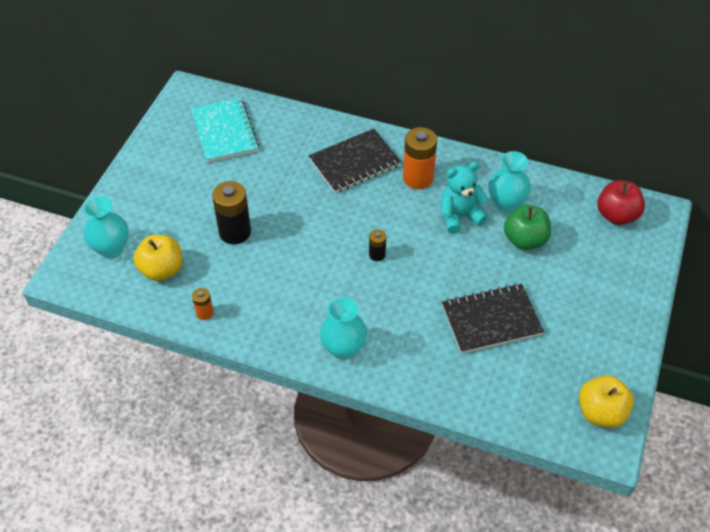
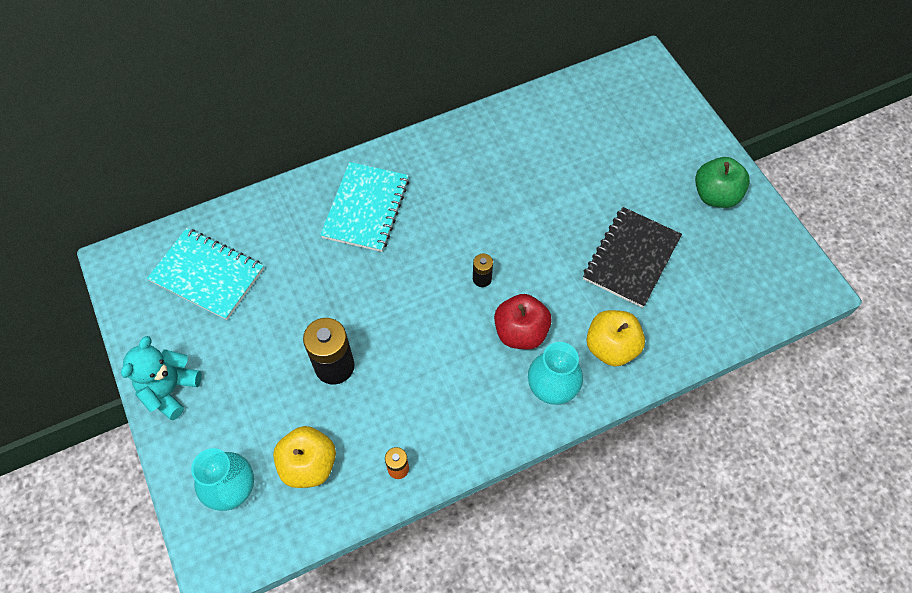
camera: 45 degrees left, 10 degrees up
black notebook [309,129,401,193] -> turquoise notebook [320,162,409,252]
orange battery [403,127,437,189] -> none
turquoise teddy bear [441,162,489,234] -> turquoise teddy bear moved to [121,336,202,420]
turquoise vase [488,151,531,213] -> none
green apple [504,205,551,250] -> green apple moved to [695,157,750,208]
yellow apple [579,375,634,428] -> yellow apple moved to [586,310,645,366]
red apple [597,180,645,225] -> red apple moved to [494,294,552,349]

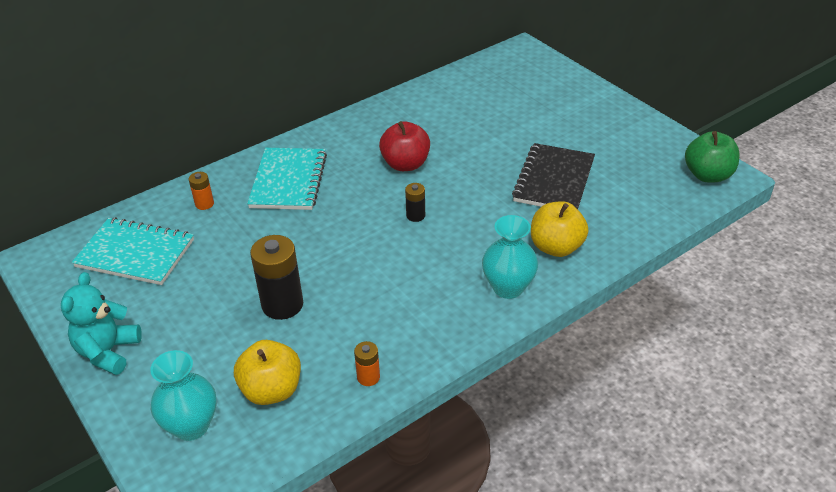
camera: 10 degrees left, 20 degrees down
red apple [494,294,552,349] -> red apple moved to [379,121,430,171]
green apple [695,157,750,208] -> green apple moved to [685,131,740,182]
none -> orange battery [189,172,214,210]

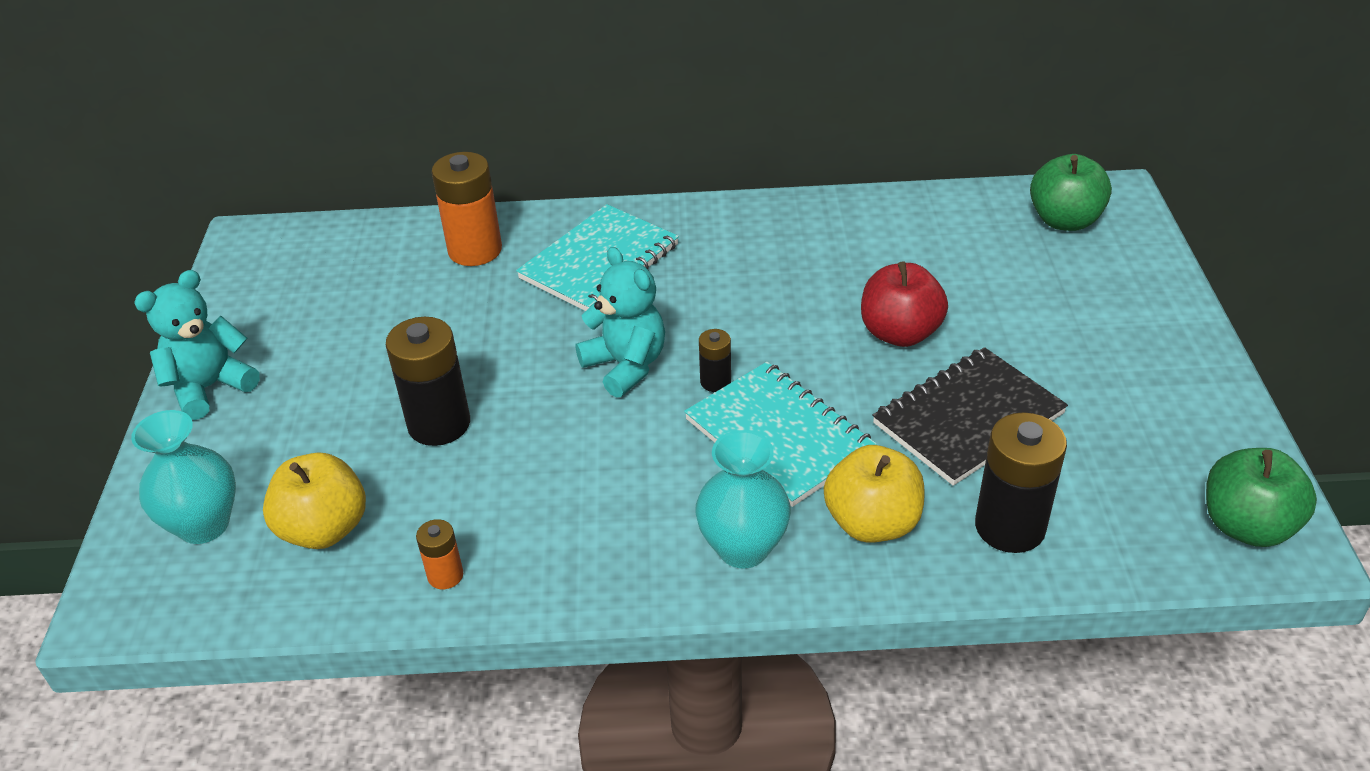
camera: 35 degrees right, 0 degrees up
turquoise notebook [72,217,194,285] -> turquoise notebook moved to [684,362,877,507]
orange battery [189,172,214,210] -> orange battery [432,152,502,266], size x1.97
red apple [379,121,430,171] -> red apple moved to [861,261,948,347]
none -> turquoise teddy bear [575,247,665,398]
none -> black battery [975,412,1067,553]
none -> green apple [1030,154,1112,231]

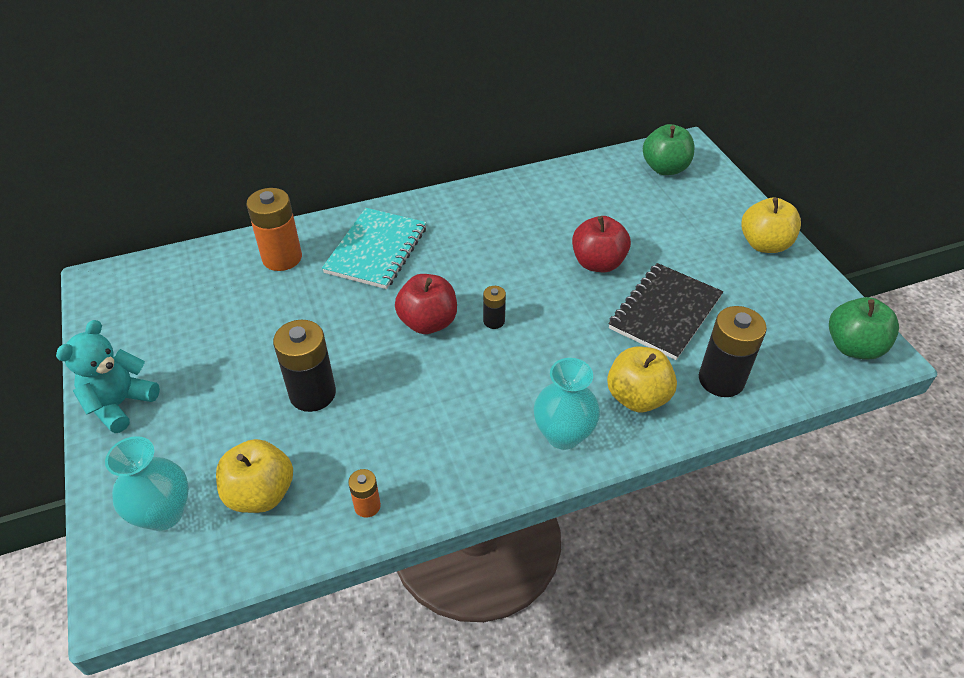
camera: 20 degrees left, 5 degrees up
turquoise teddy bear [575,247,665,398] -> red apple [395,274,457,334]
turquoise notebook [684,362,877,507] -> none
none -> yellow apple [741,198,801,253]

